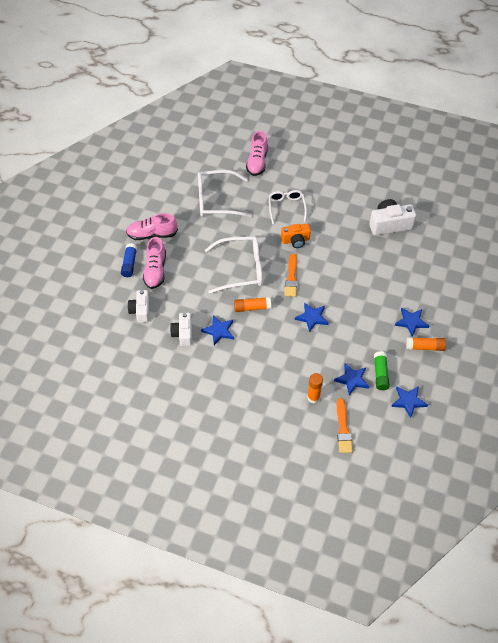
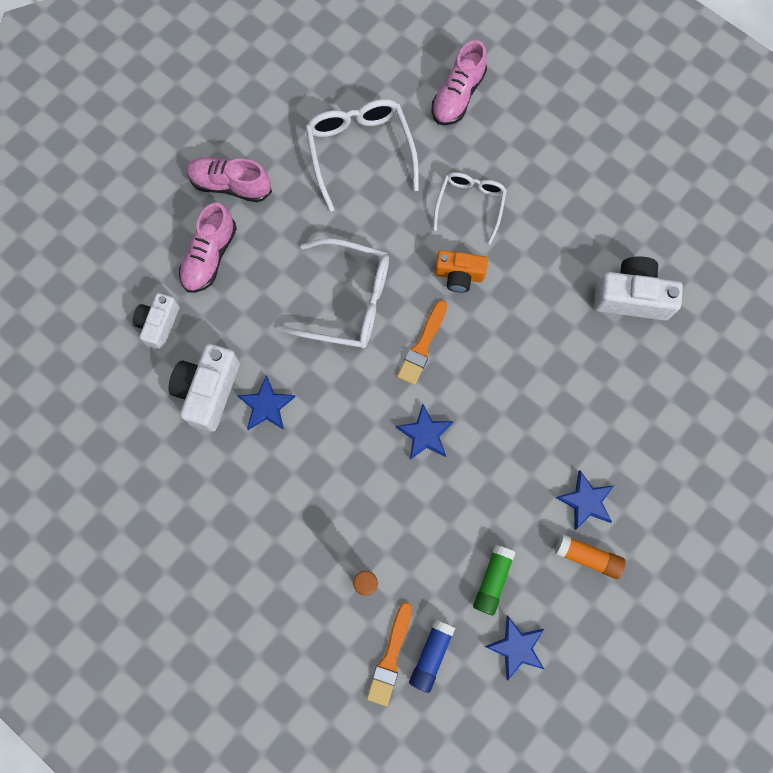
camera: 20 degrees right, 20 degrees up
blue glue stick [121,243,137,277] -> blue glue stick moved to [409,619,455,693]
white camera [170,313,192,346] -> white camera [169,344,240,432], size x1.52
white glasses [198,170,251,218] -> white glasses turned 60 degrees clockwise [305,99,419,212]
orange glue stick [234,297,271,312] -> none
blue star [334,363,370,396] -> none

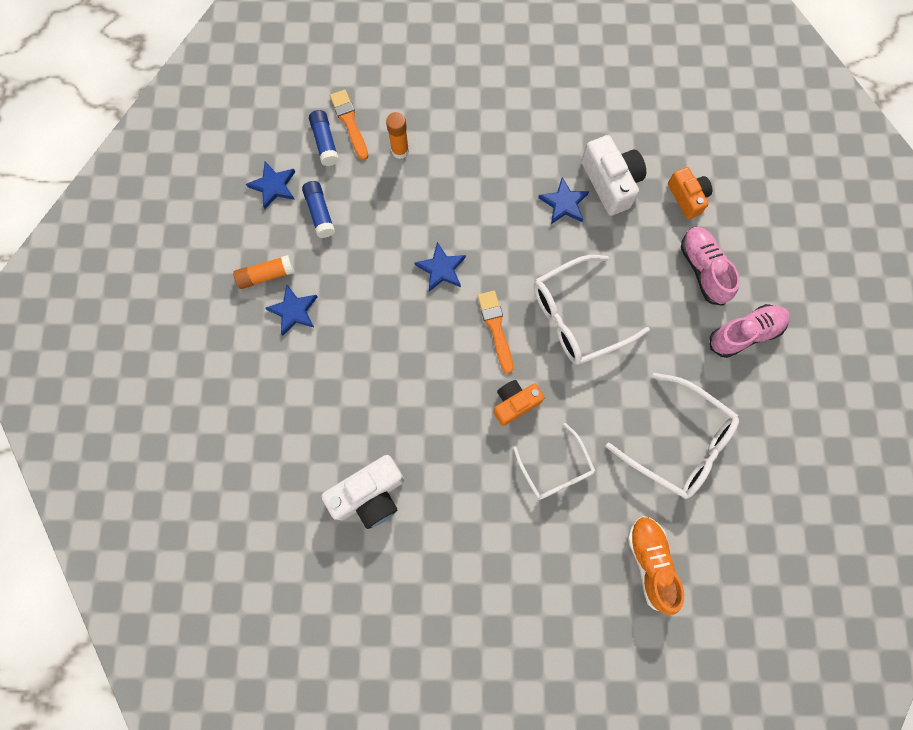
camera: 140 degrees right, 0 degrees up
white camera [133,293,180,350] -> orange camera [668,167,712,219]
pink shoe [432,40,487,125] -> orange shoe [628,516,684,615]
green glue stick [473,545,516,616] -> blue glue stick [302,181,335,238]

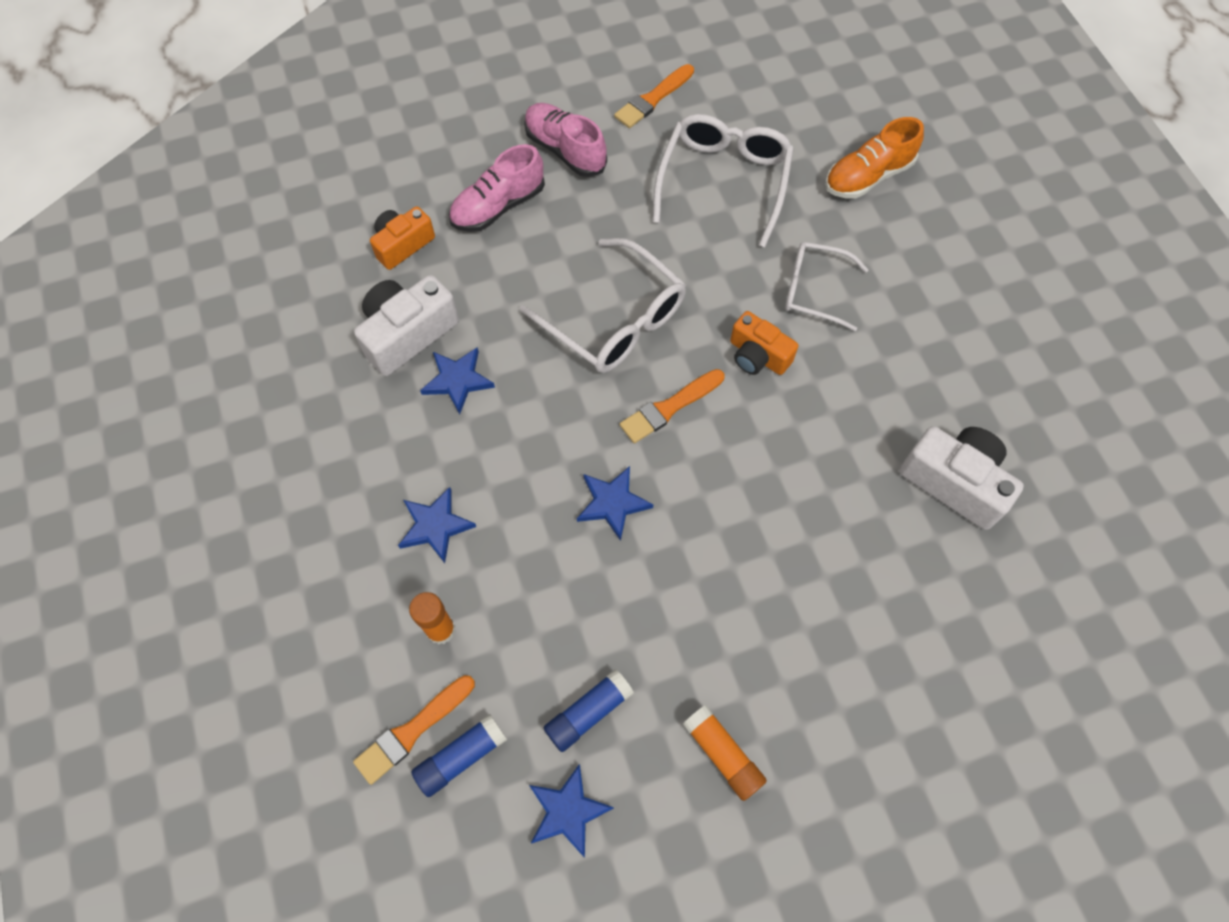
camera: 110 degrees left, 10 degrees down
blue star [265,285,318,336] -> blue star moved to [398,487,476,563]
white glasses [513,423,595,500] -> white glasses turned 120 degrees counterclockwise [785,242,869,331]
none -> orange brush [614,64,694,128]

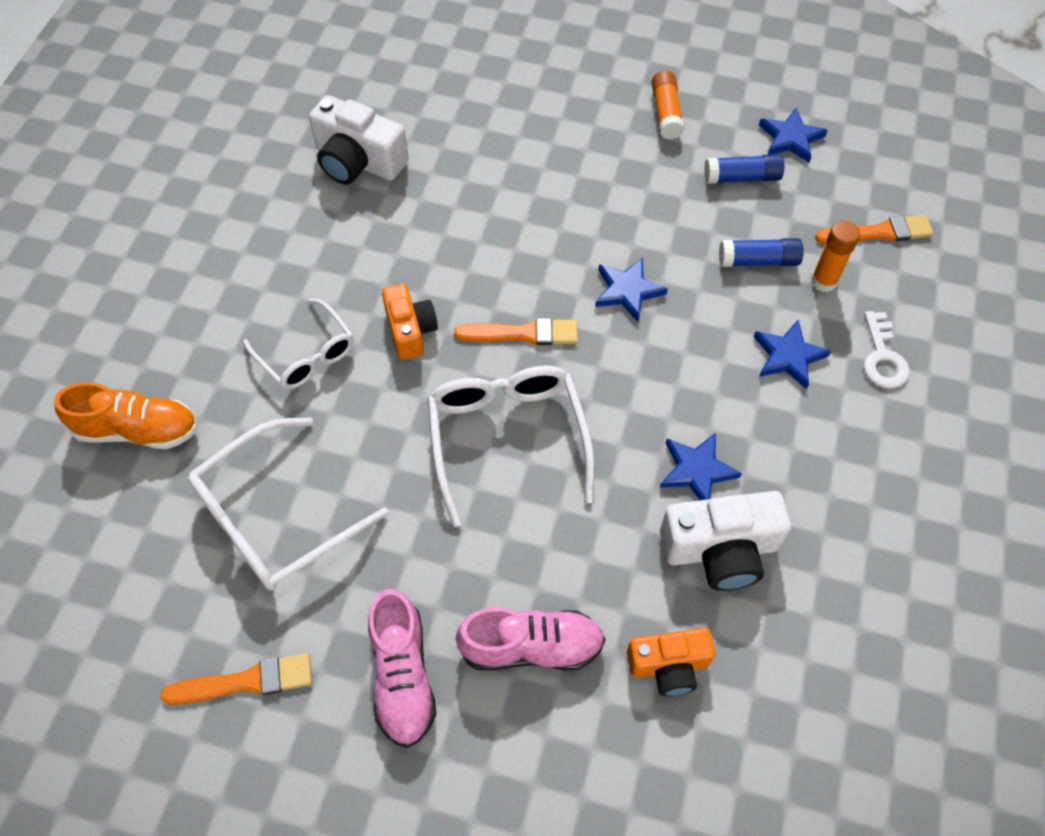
camera: 145 degrees left, 5 degrees down
blue glue stick [411,714,507,797] -> blue glue stick moved to [719,238,804,267]
white camera [900,426,1024,530] -> white camera turned 45 degrees counterclockwise [309,95,409,184]
none -> white key [864,311,910,388]

